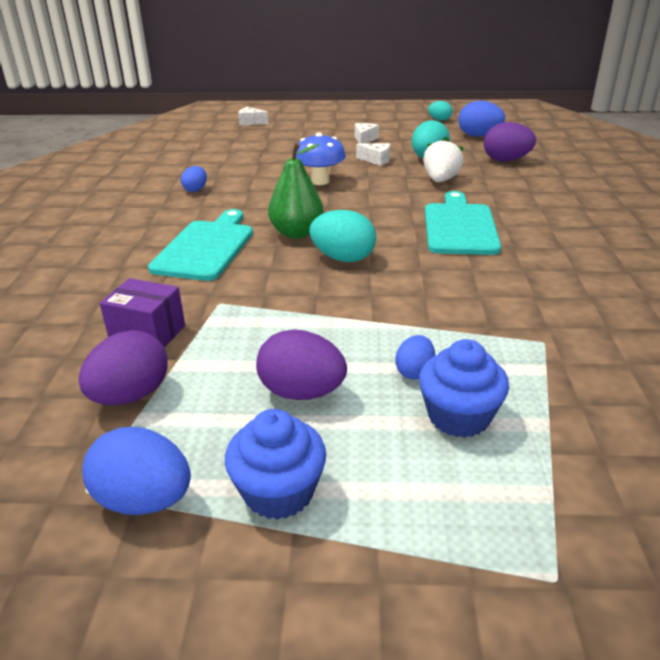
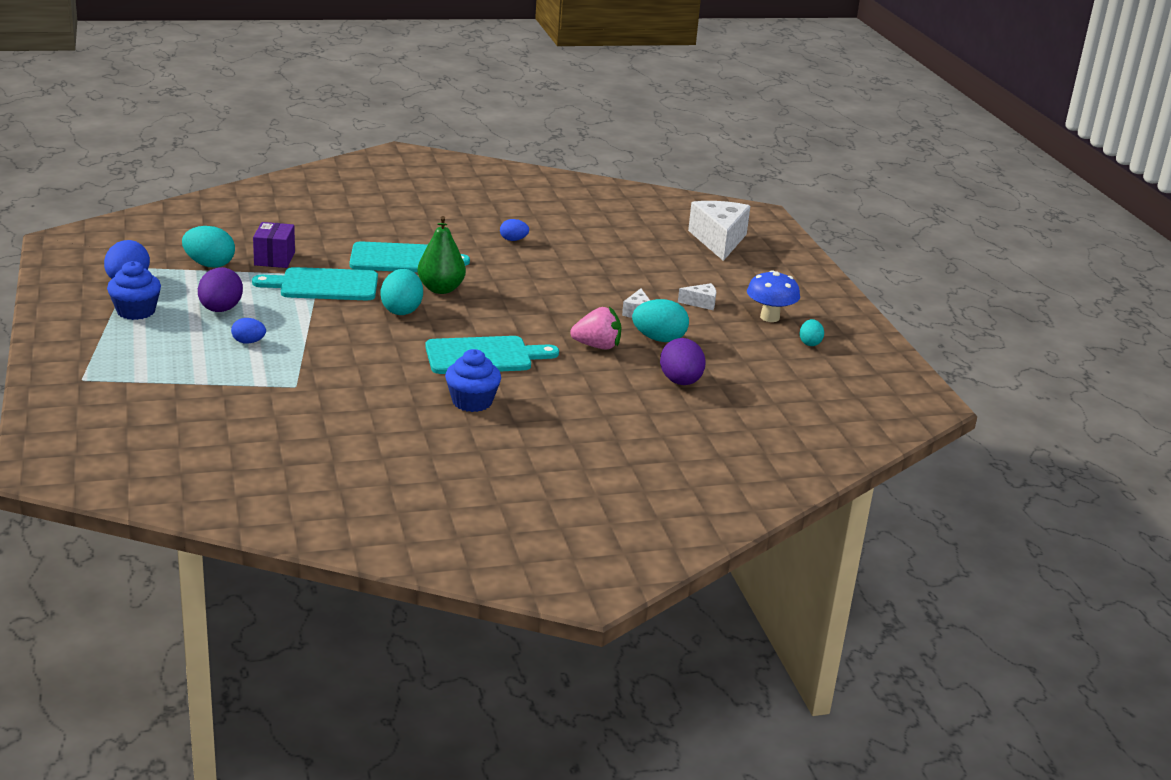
camera: 70 degrees right, 5 degrees down
purple egg [79,330,168,405] -> turquoise egg [182,226,235,268]
white cheese [238,107,268,126] -> white cheese [688,201,750,261], size x2.20
blue mushroom [296,133,346,185] -> blue mushroom moved to [747,270,800,322]
blue cupcake [419,339,509,438] -> blue cupcake moved to [445,349,501,412]
white strawberry [423,137,464,182] -> pink strawberry [570,307,621,349]
blue egg [458,101,505,137] -> none
none -> turquoise cutting board [252,267,378,300]

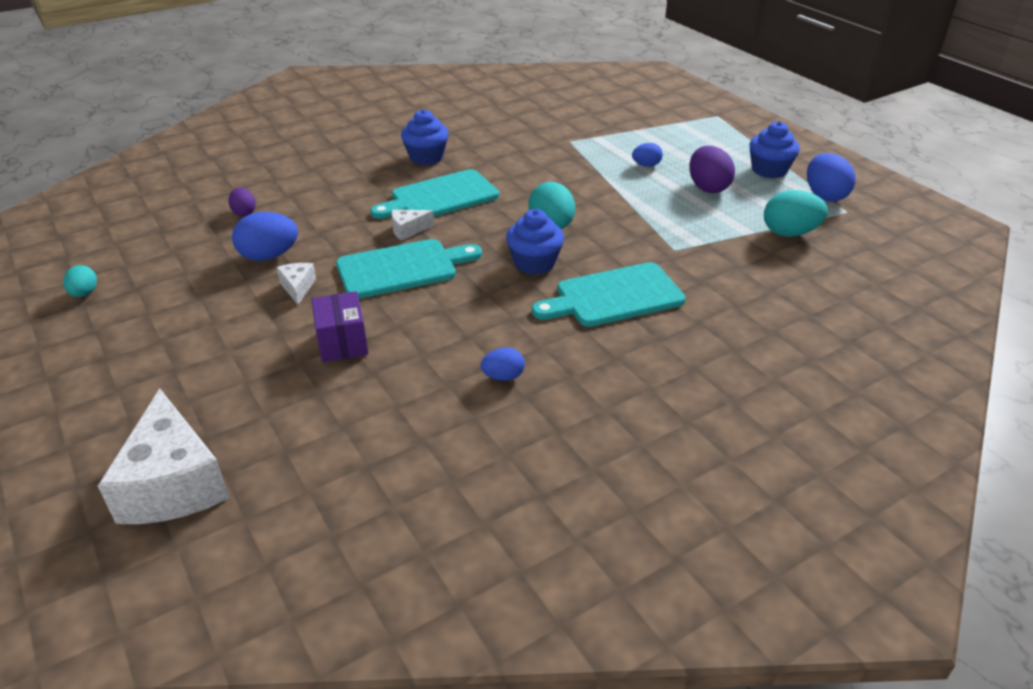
camera: 165 degrees right, 10 degrees up
turquoise cutting board [252,267,378,300] -> turquoise cutting board moved to [336,239,482,299]
purple box [253,222,295,268] -> purple box moved to [312,291,368,362]
green pear [417,216,466,294] -> blue cupcake [506,209,564,275]
pink strawberry [570,307,621,349] -> none
turquoise egg [632,299,689,342] -> blue egg [232,212,298,261]
purple egg [660,338,705,385] -> purple egg [228,188,256,216], size x0.58
white cheese [678,283,716,310] -> white cheese moved to [391,209,434,241]
blue mushroom [747,270,800,322] -> none

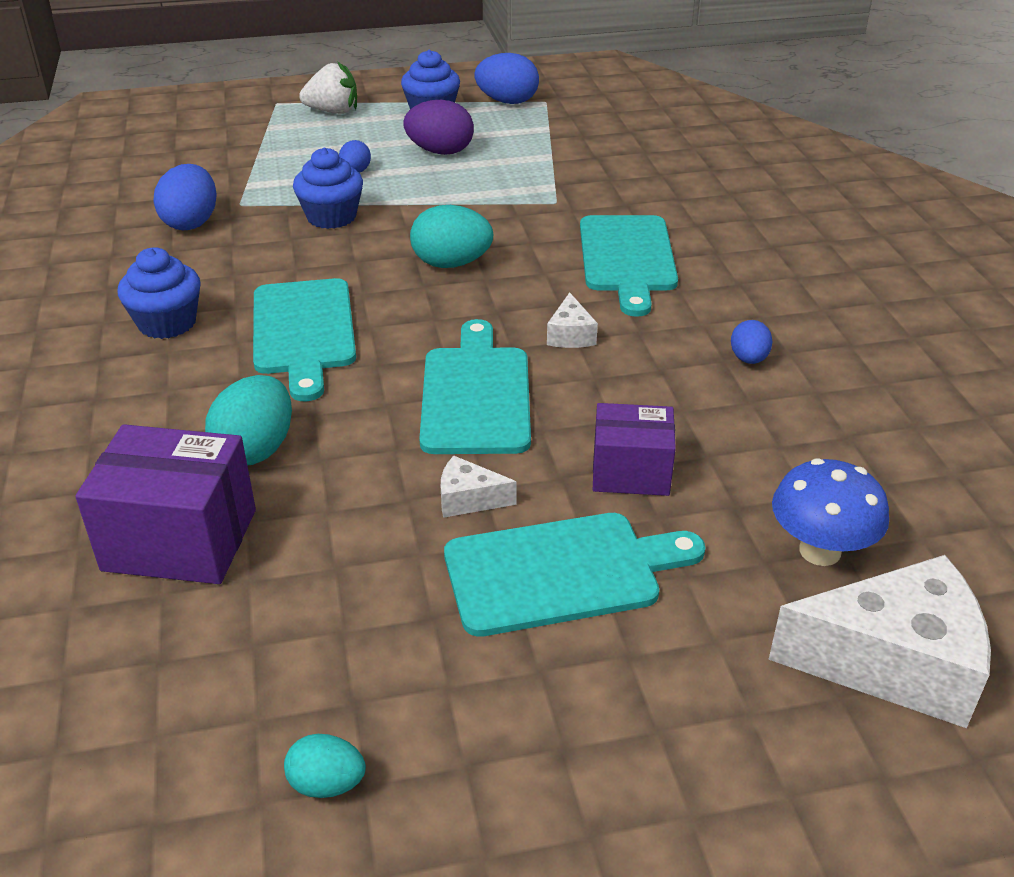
camera: 70 degrees left, 0 degrees up
purple egg [228,188,256,216] -> purple box [75,424,256,584]
blue egg [232,212,298,261] -> blue egg moved to [153,164,217,230]
white cheese [391,209,434,241] -> white cheese moved to [547,292,598,348]
blue cupcake [506,209,564,275] -> blue cupcake moved to [293,148,363,229]
turquoise egg [764,190,828,237] -> turquoise egg moved to [205,375,292,466]
none -> white strawberry [299,61,357,114]
none -> turquoise cutting board [444,513,706,637]
none -> blue mushroom [772,459,889,566]

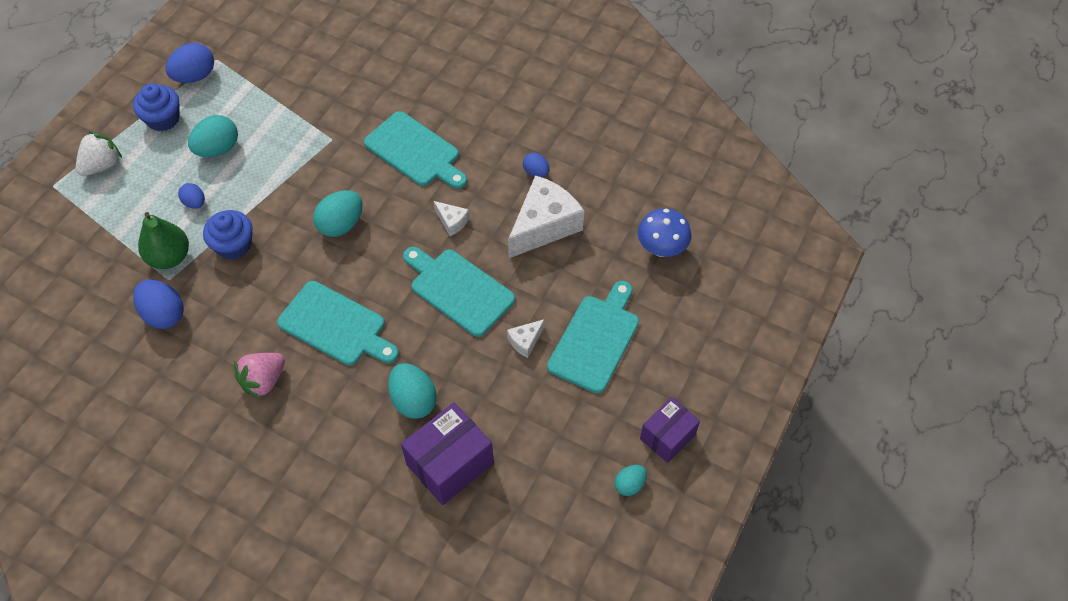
camera: 50 degrees left, 20 degrees up
blue cupcake [117,247,201,339] -> pink strawberry [234,353,285,399]
purple egg [403,100,474,155] -> turquoise egg [188,115,238,157]
purple box [593,403,676,496] -> purple box moved to [640,397,700,463]
white cheese [768,555,991,728] -> white cheese moved to [508,175,584,258]
none -> green pear [138,212,189,269]

